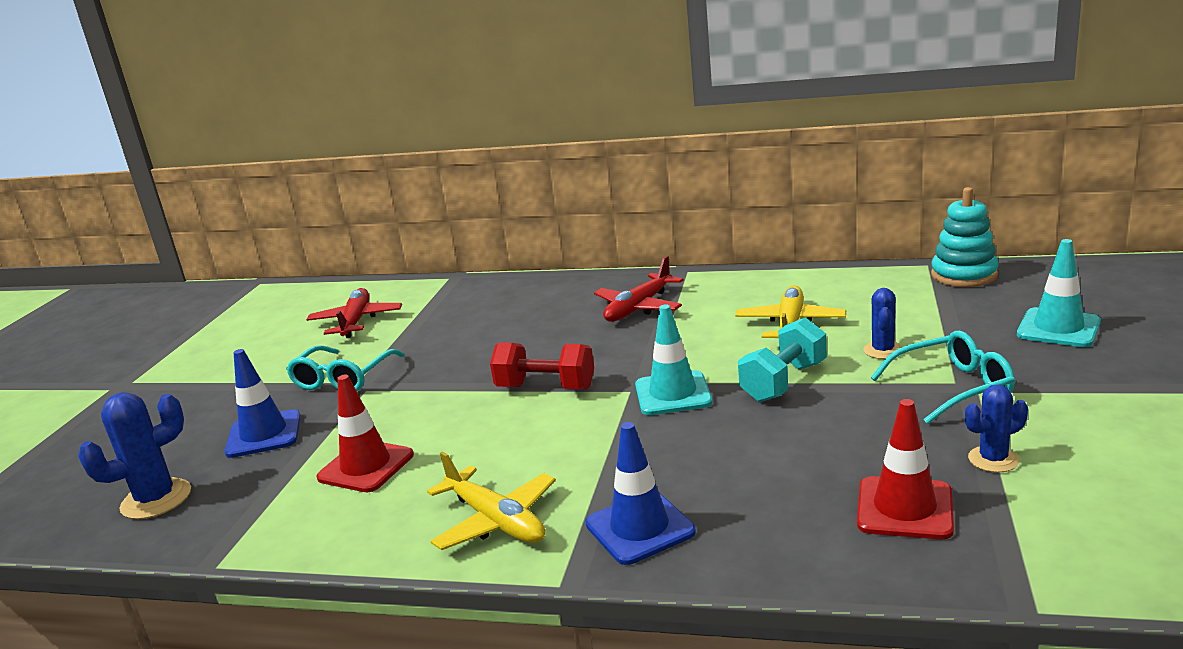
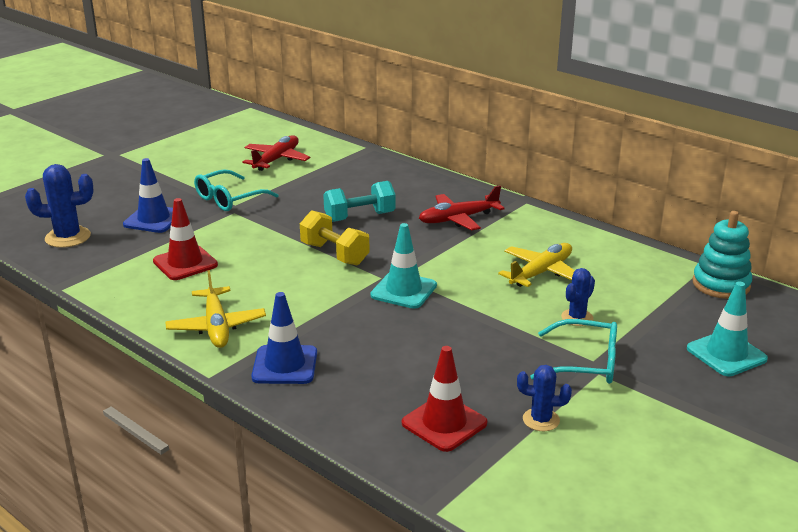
camera: 25 degrees right, 5 degrees up
red dumbbell [490,342,594,389] -> yellow dumbbell [300,210,370,265]
turquoise dumbbell [738,317,827,402] -> turquoise dumbbell moved to [323,181,396,222]

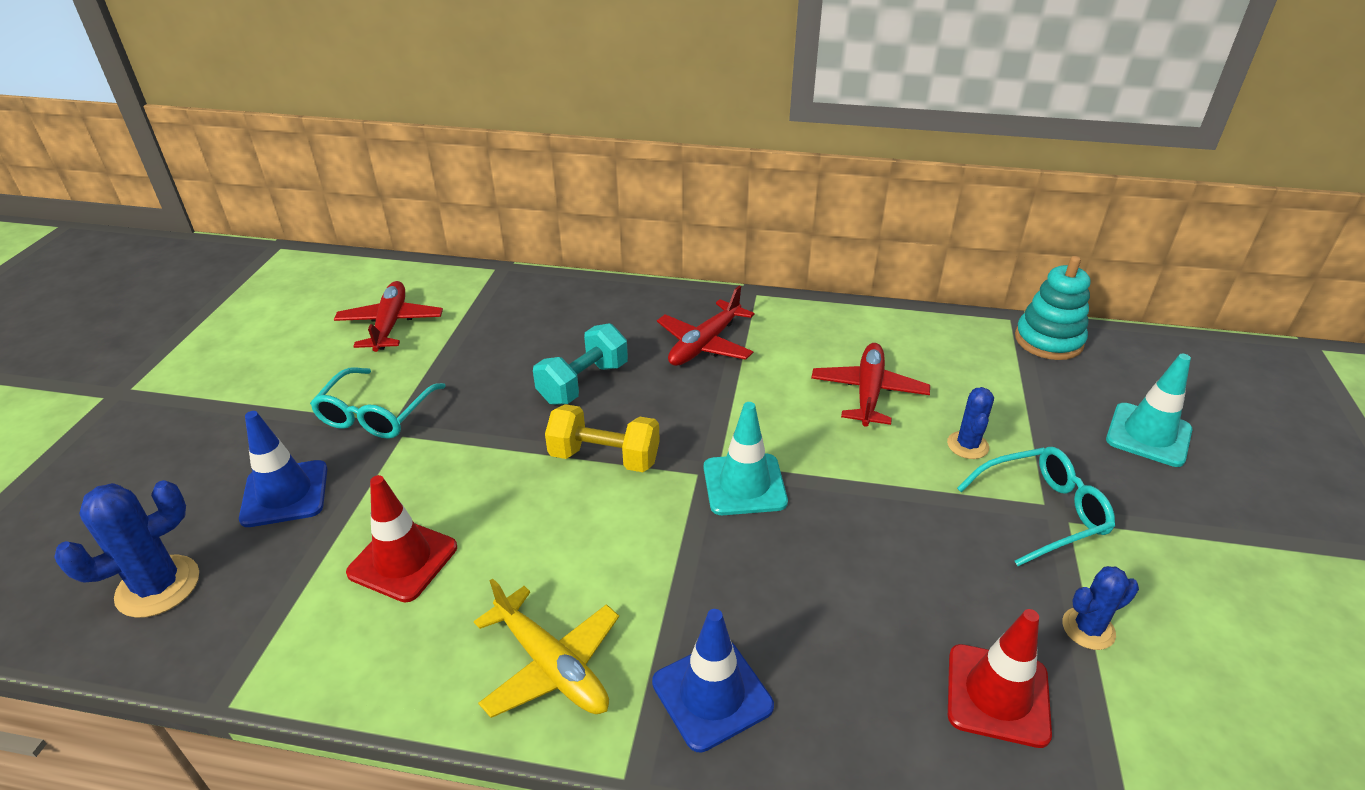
camera: 30 degrees left, 10 degrees up
yellow plane [498,243,575,287] -> red plane [811,343,930,427]

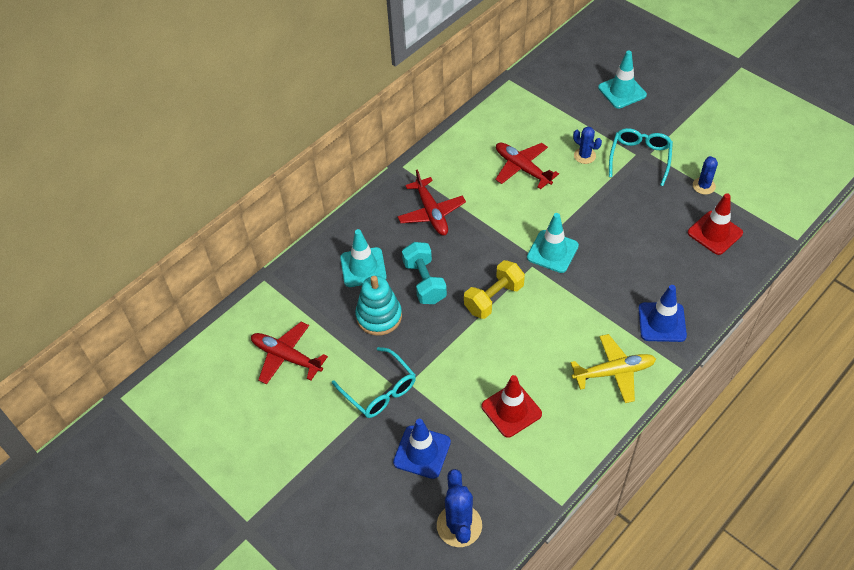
camera: 55 degrees left, 15 degrees up
turquoise stacking toy [1015,256,1090,360] -> turquoise stacking toy moved to [355,276,402,336]
none -> turquoise traffic cone [340,229,387,287]

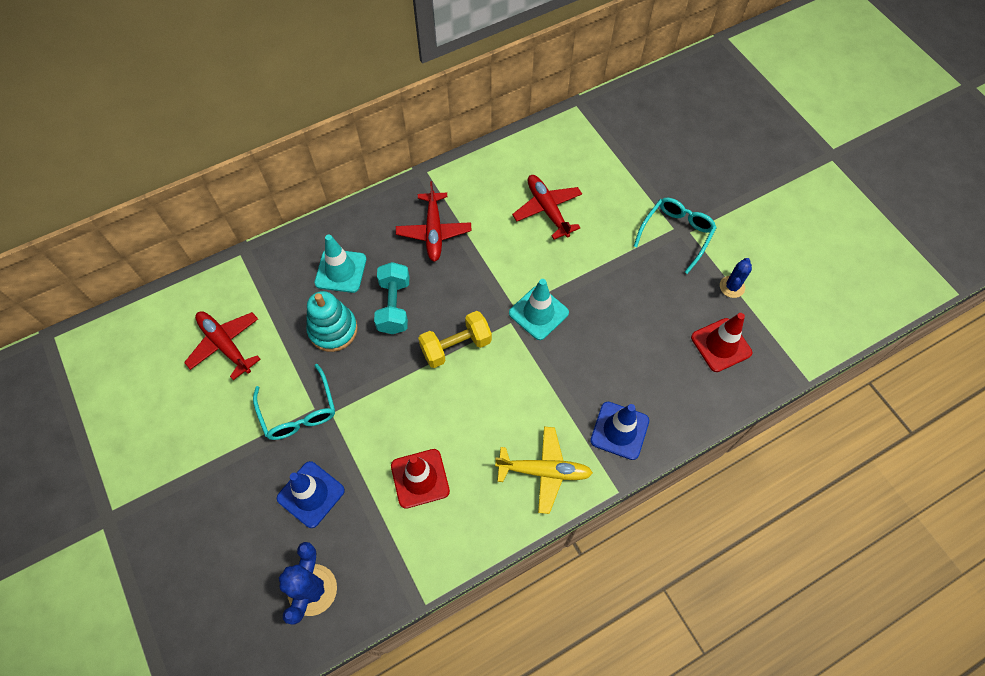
camera: 15 degrees right, 10 degrees up
blue cactus [573,126,602,164] -> none
turquoise traffic cone [598,50,647,108] -> none

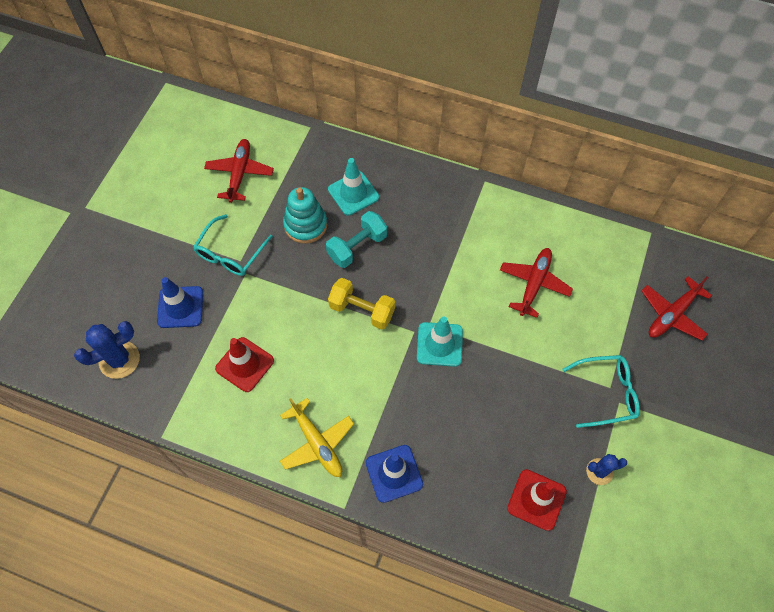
camera: 50 degrees right, 0 degrees up
red plane [396,181,472,262] -> red plane moved to [641,276,712,341]

